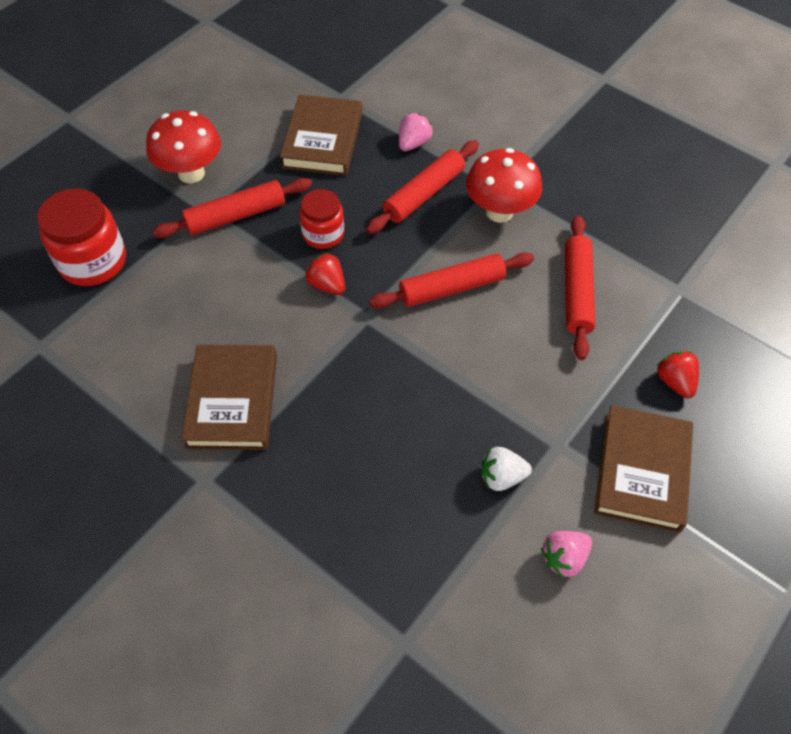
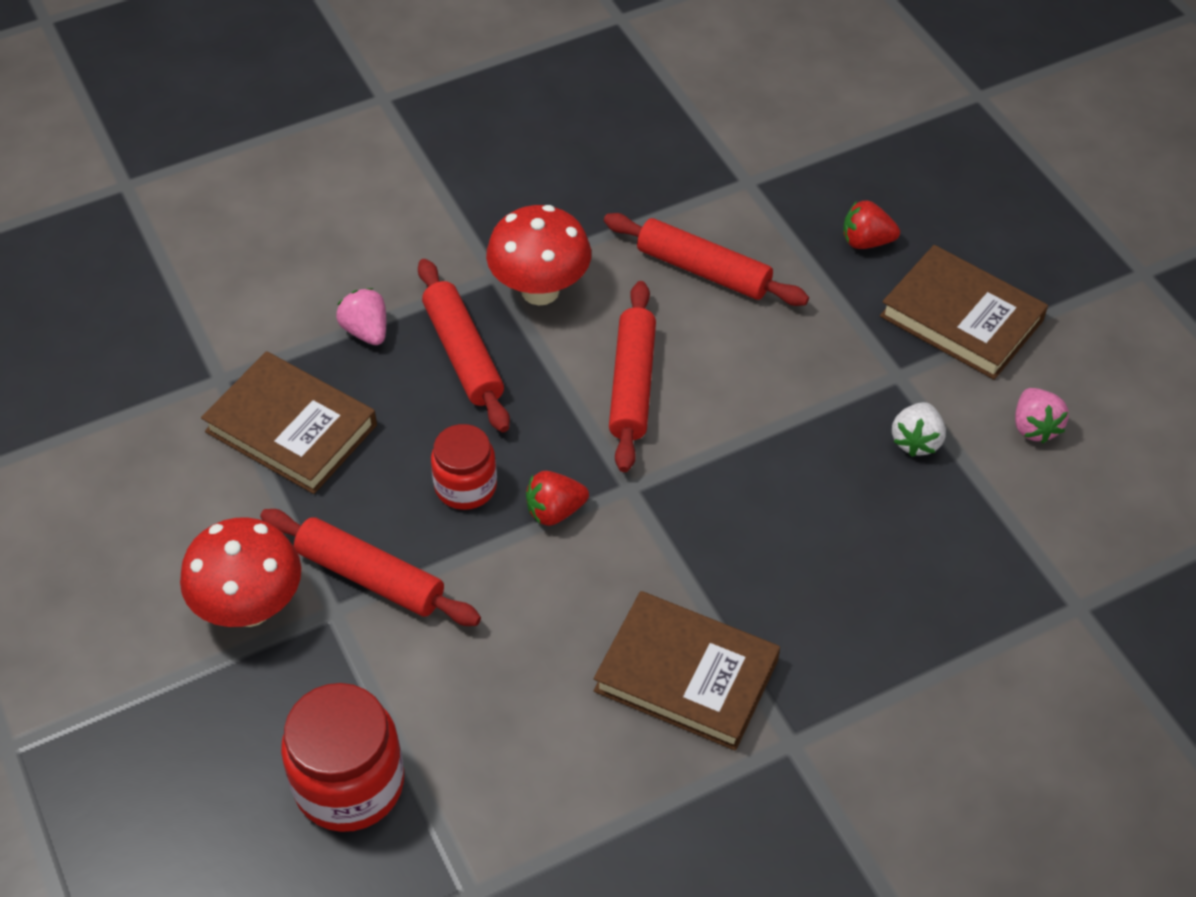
camera: 65 degrees left, 5 degrees down
red rolling pin [153,178,312,238] -> red rolling pin turned 60 degrees counterclockwise [260,509,481,626]

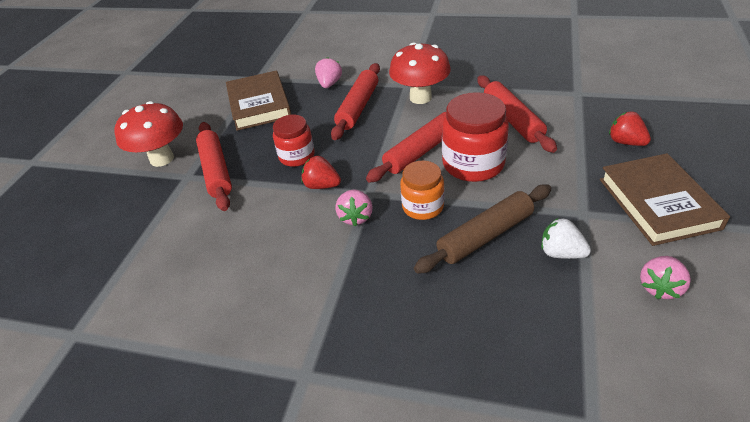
camera: 45 degrees right, 10 degrees down
red jar [281,683,404,832] -> red jar moved to [442,92,509,182]
brown book [594,591,780,751] -> none
white strawberry [892,402,946,457] -> white strawberry turned 60 degrees clockwise [541,218,591,259]
none -> pink strawberry [335,189,372,227]
none -> orange jar [400,161,444,220]
none -> brown rolling pin [414,184,551,274]

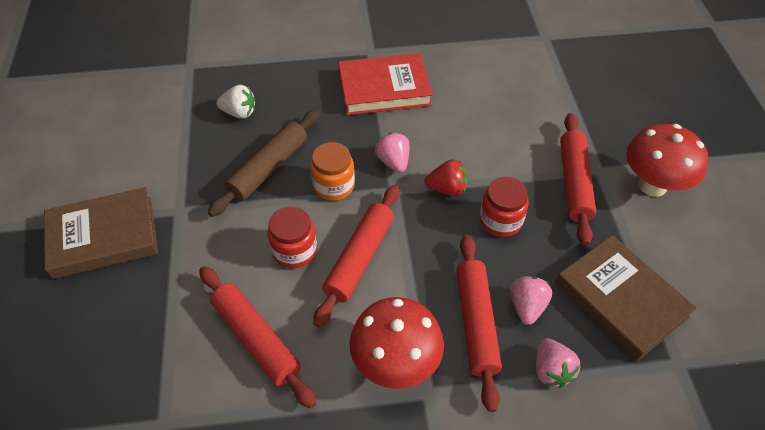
camera: 155 degrees right, 10 degrees up
red rolling pin [196,122,232,211] -> red rolling pin turned 45 degrees clockwise [560,113,596,246]
red jar [442,92,509,182] -> red jar [268,207,317,268], size x0.63
white strawberry [541,218,591,259] -> white strawberry moved to [217,85,255,119]
brown book [600,153,730,246] -> brown book turned 75 degrees counterclockwise [44,187,158,279]
red strawberry [609,112,651,146] -> none
pink strawberry [640,256,691,299] -> pink strawberry moved to [510,276,552,325]
none -> red book [338,53,433,115]

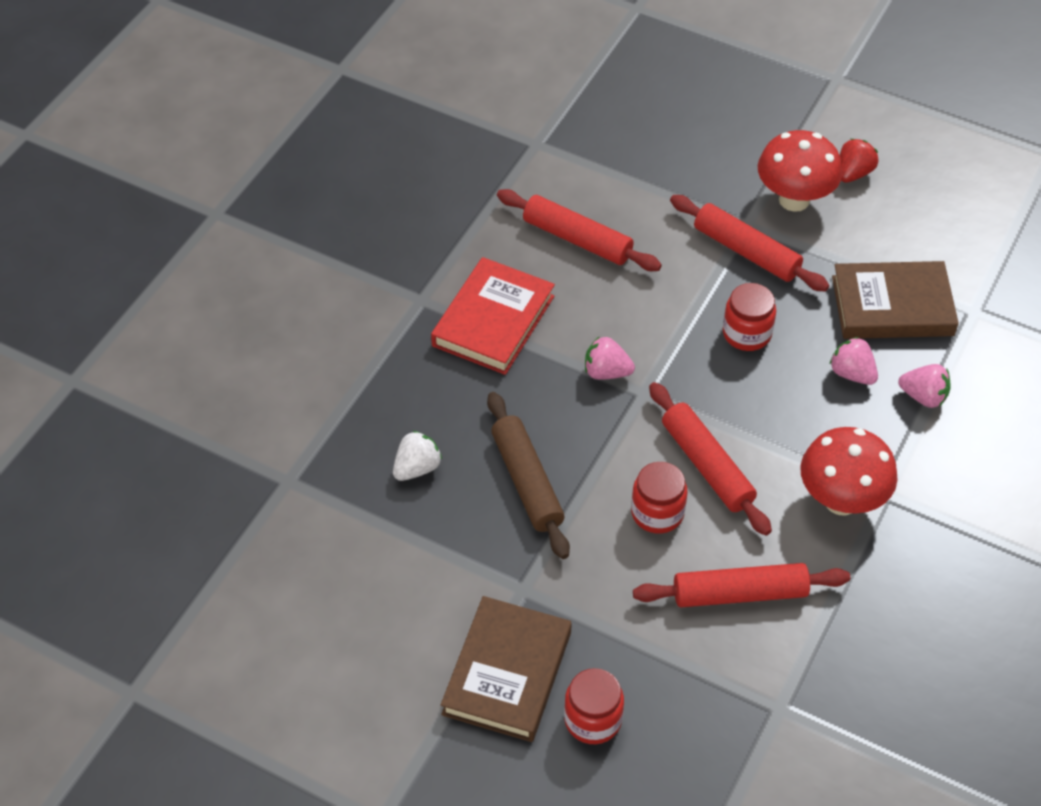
camera: 55 degrees left, 0 degrees up
orange jar [310,142,355,201] -> none
red strawberry [425,159,468,196] -> red strawberry moved to [840,139,878,183]
red rolling pin [457,235,502,412] -> red rolling pin moved to [497,189,662,271]
none -> red jar [564,668,624,744]

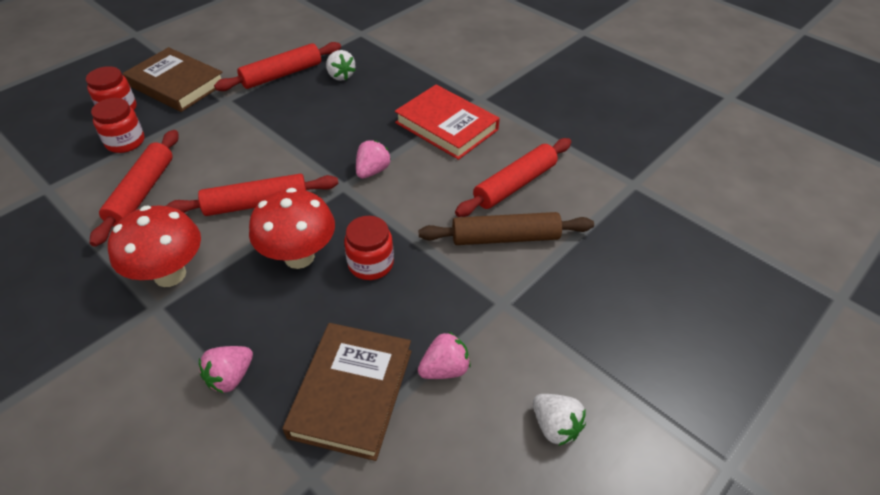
camera: 105 degrees right, 5 degrees down
brown rolling pin [487,392,570,559] -> brown rolling pin moved to [419,212,594,245]
red jar [631,462,688,534] -> red jar moved to [91,98,145,153]
red rolling pin [670,195,829,291] -> red rolling pin moved to [214,42,341,91]
red mushroom [758,130,842,212] -> red mushroom moved to [249,188,335,269]
pink strawberry [829,337,878,385] -> pink strawberry moved to [418,332,471,379]
red strawberry [840,139,878,183] -> white strawberry [533,394,586,446]

